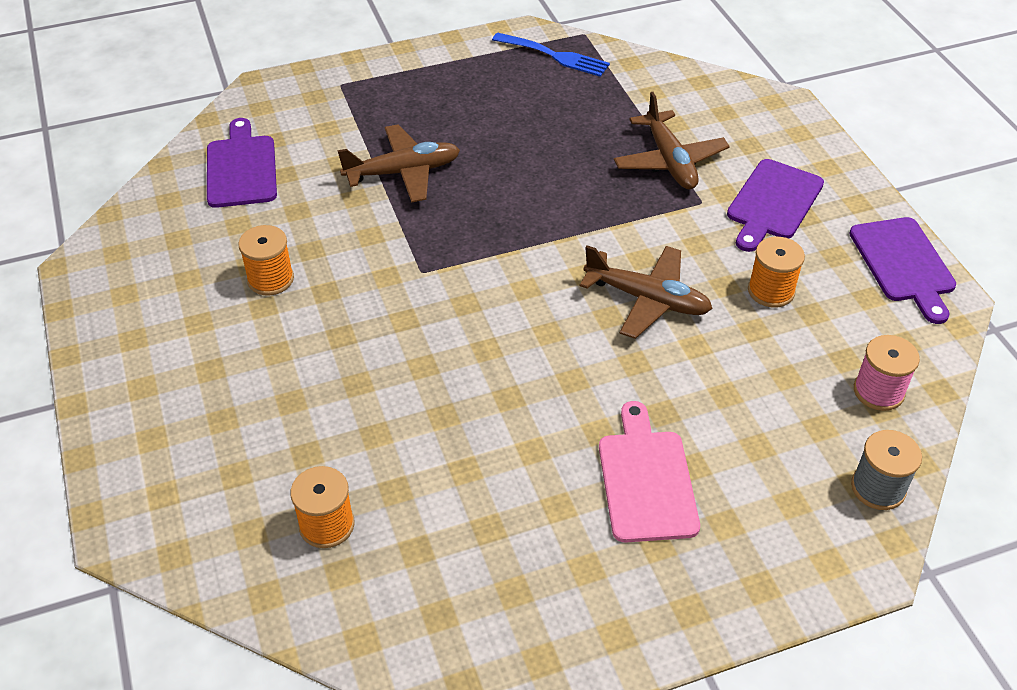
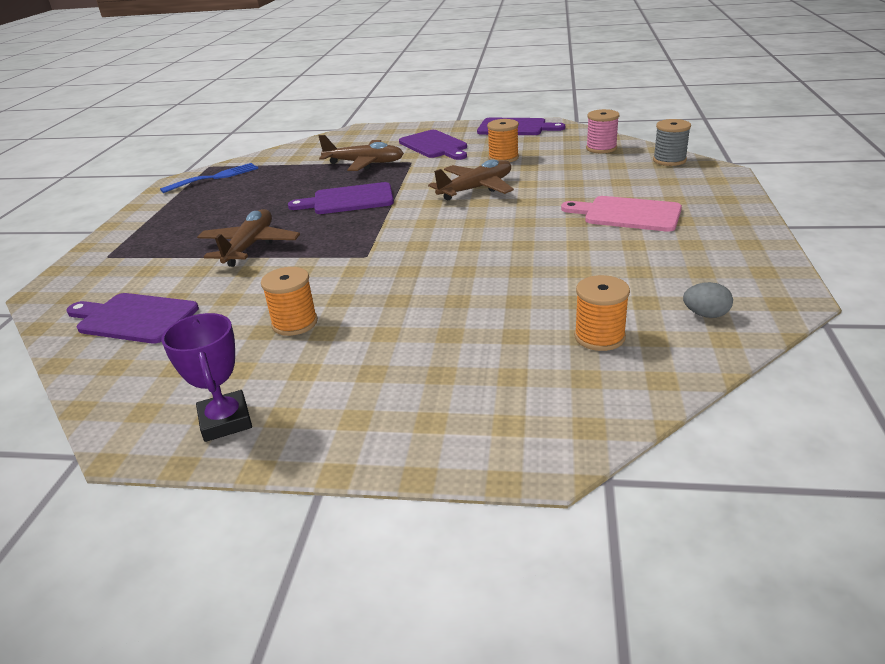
camera: 60 degrees left, 15 degrees down
none -> purple trophy [161,313,252,442]
none -> purple cutting board [288,182,394,214]
none -> grey egg [683,282,733,318]

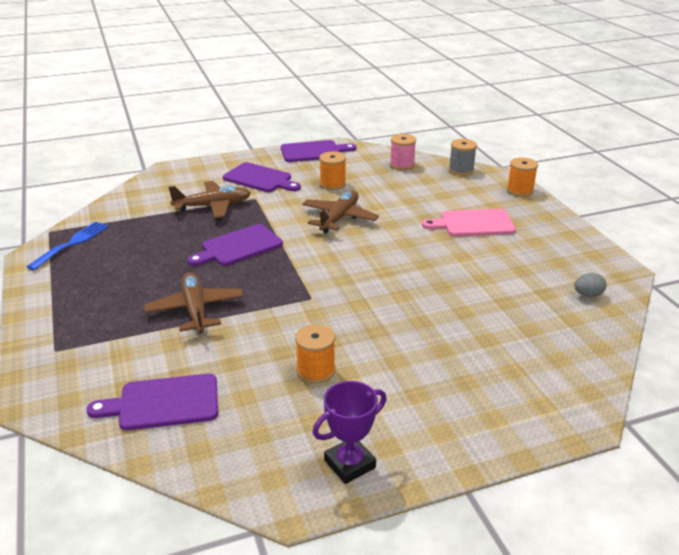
camera: 30 degrees left, 0 degrees up
purple trophy [161,313,252,442] -> purple trophy turned 75 degrees counterclockwise [313,381,387,484]
orange spool [574,275,630,351] -> orange spool moved to [507,157,538,197]

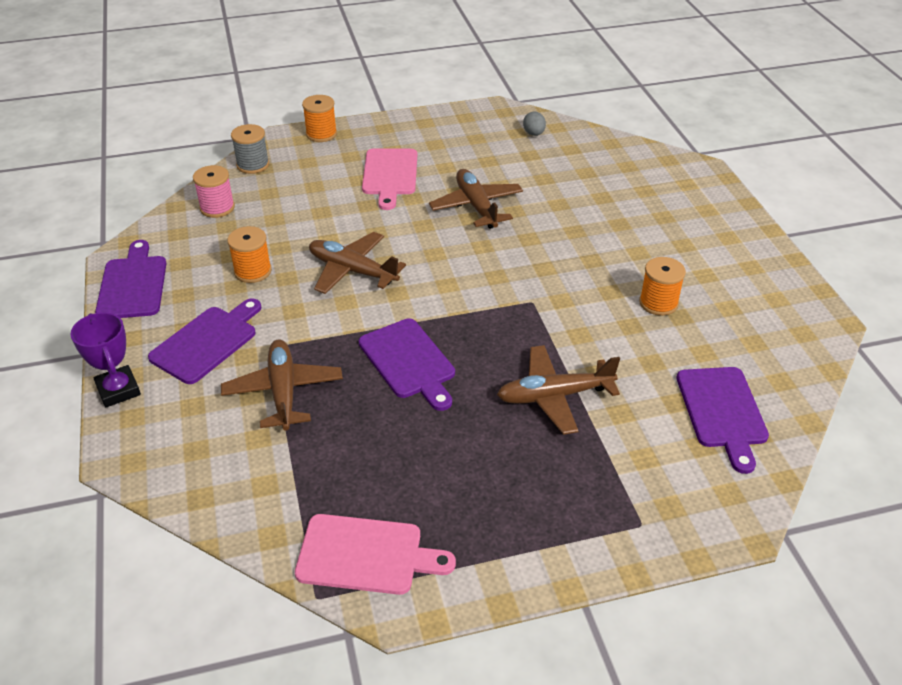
camera: 85 degrees left, 10 degrees up
blue fork [27,222,109,270] -> pink cutting board [295,514,456,595]
purple trophy [313,381,387,484] -> purple trophy moved to [71,312,141,408]
none -> brown plane [429,169,523,229]

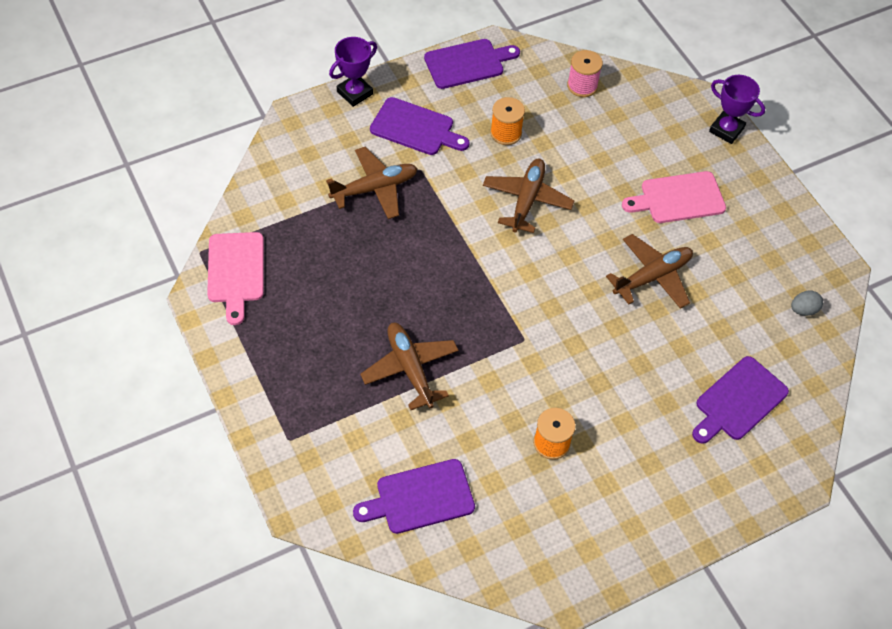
camera: 75 degrees right, 15 degrees up
grey spool [231,124,269,174] -> none
orange spool [302,95,337,142] -> purple trophy [709,75,765,144]
purple cutting board [359,318,455,411] -> purple cutting board moved to [692,356,789,444]

